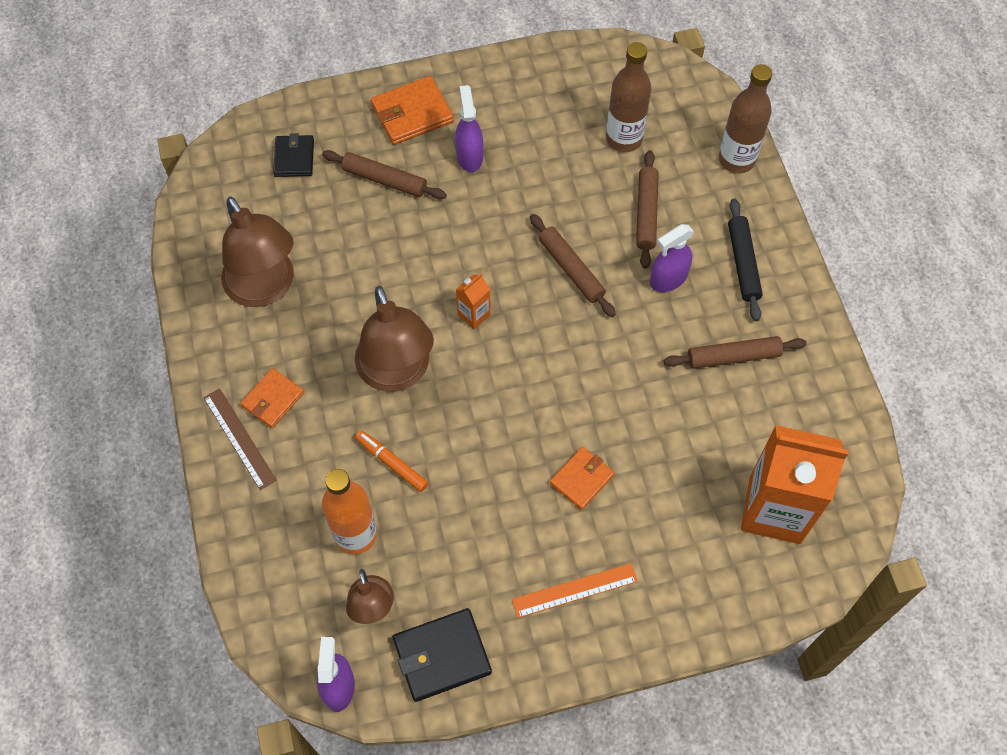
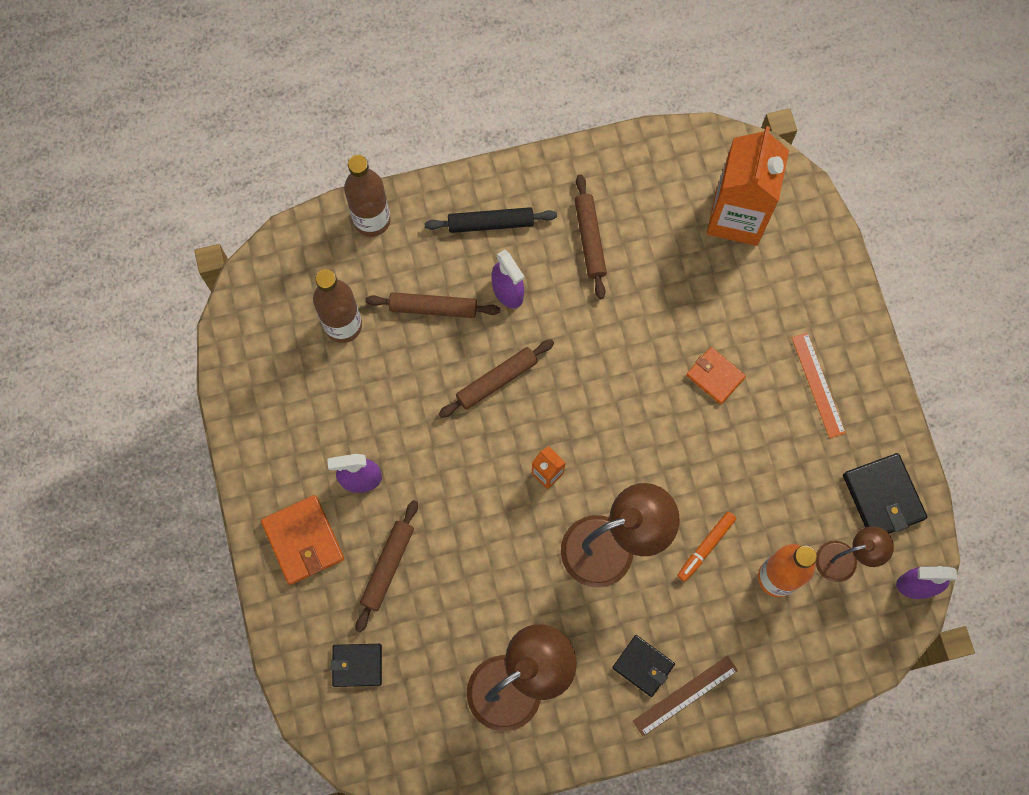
camera: 90 degrees left, 10 degrees up
orange wallet [240,368,304,428] -> black wallet [612,635,675,697]

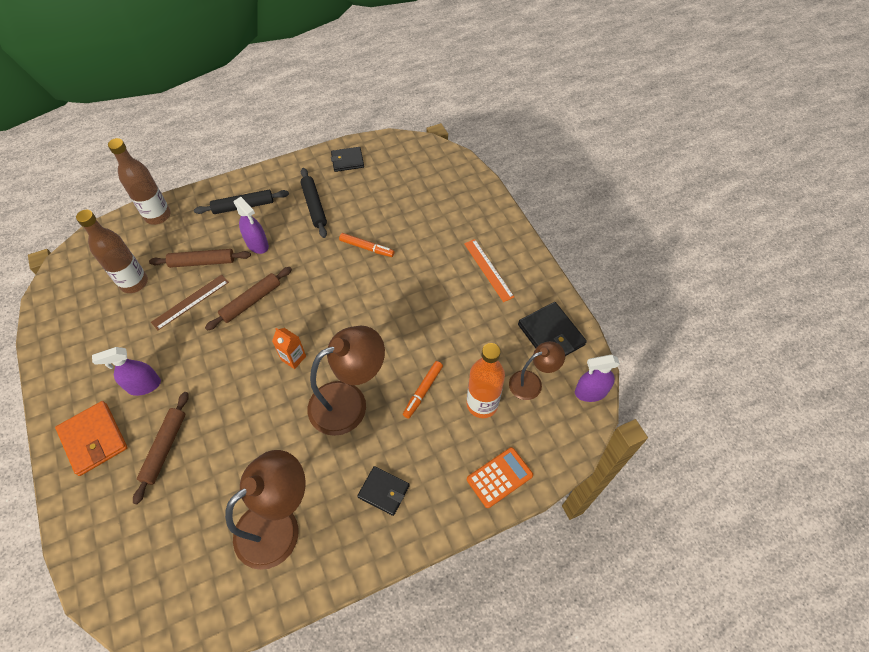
camera: 10 degrees left, 15 degrees down
black wallet [331,644,382,687] -> black wallet moved to [331,147,364,172]
brown rolling pin [575,174,607,299] -> black rolling pin [300,168,327,238]
brown ruler [633,656,738,736] -> brown ruler moved to [151,275,229,330]
orange wallet [686,347,746,404] -> none
orange carton [707,126,789,246] -> none
none -> orange marker [339,233,394,257]
none -> orange calculator [467,447,533,508]

